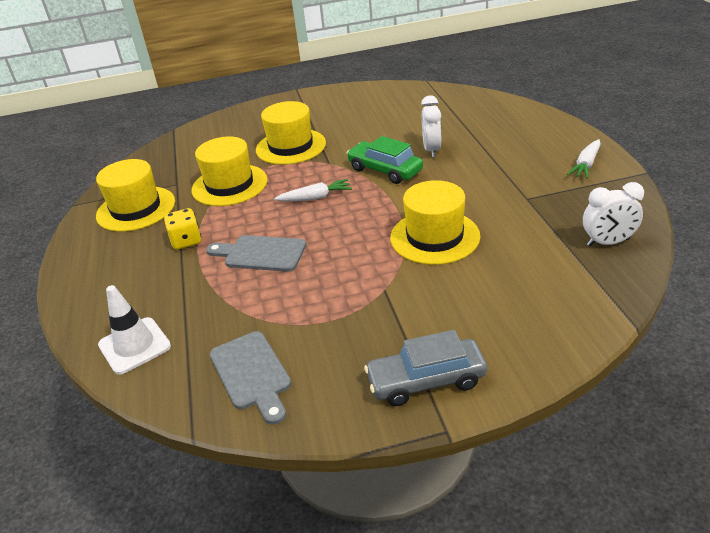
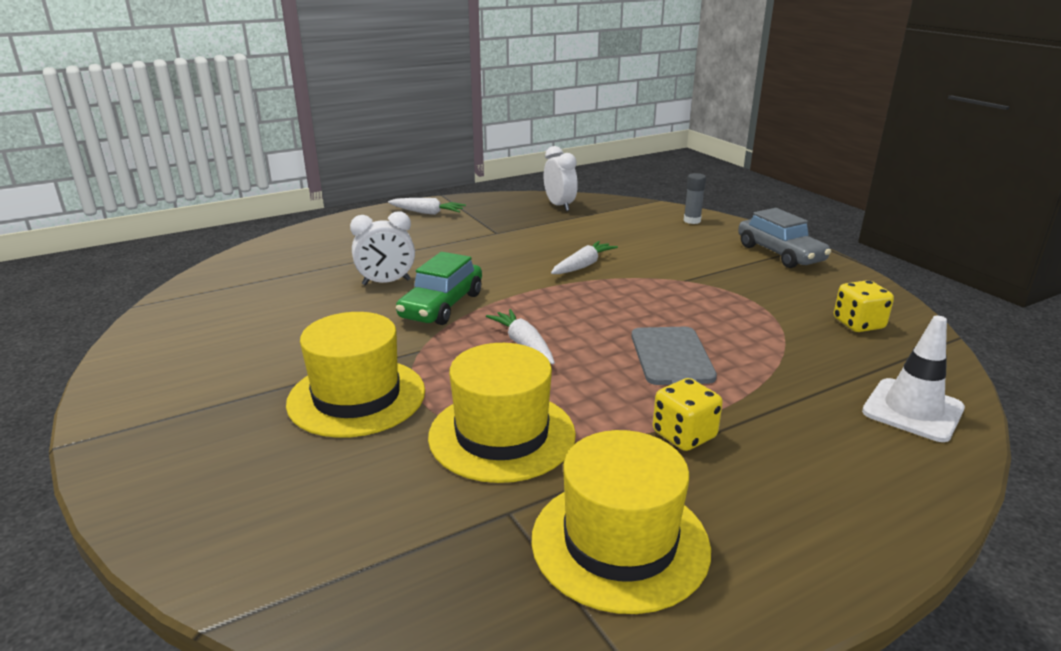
camera: 110 degrees left, 10 degrees down
grey cutting board [210,331,291,425] -> yellow dice [834,280,894,332]
yellow hat [390,180,480,265] -> white carrot [551,241,618,274]
none -> grey glue stick [684,173,706,224]

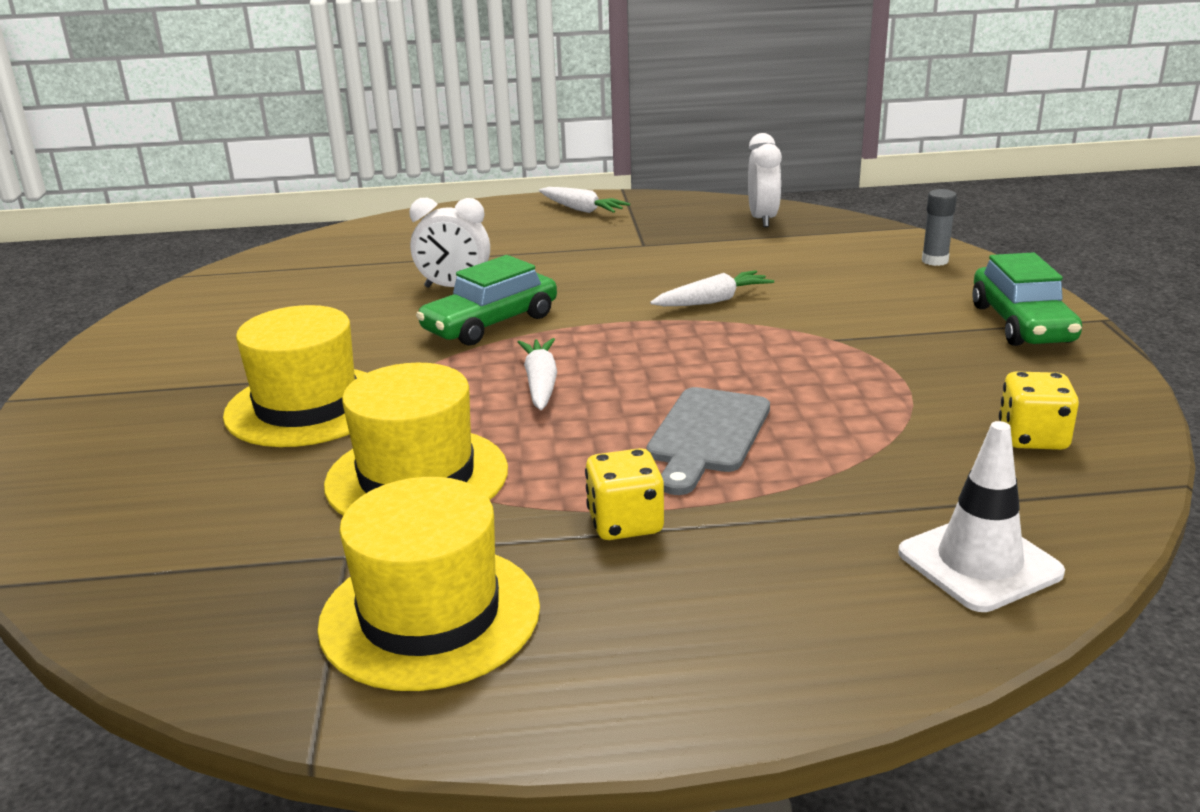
camera: 25 degrees right, 0 degrees up
grey car [738,208,831,268] -> green car [972,252,1082,346]

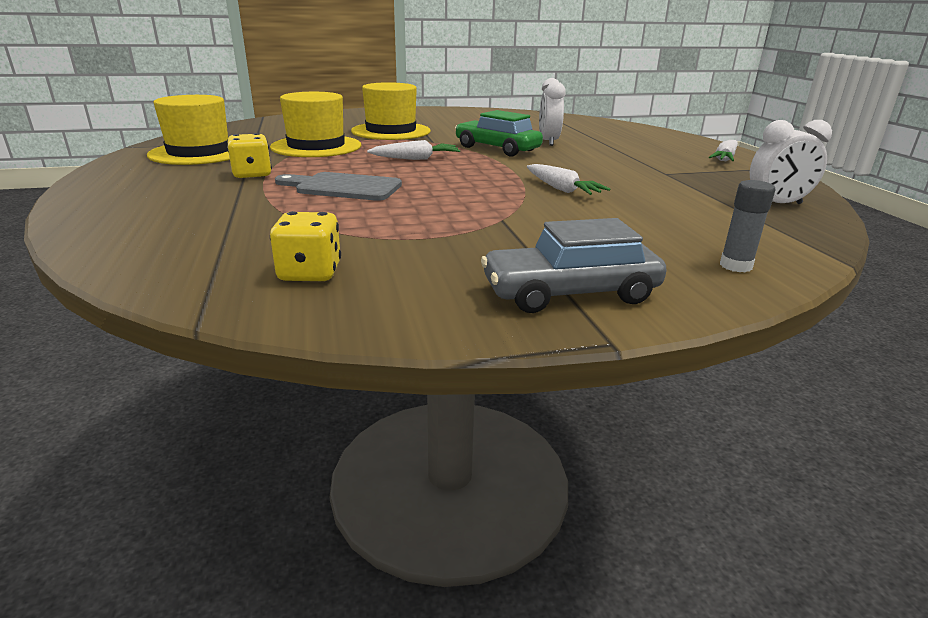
camera: 80 degrees right, 0 degrees up
white traffic cone [898,421,1065,612] -> none
green car [972,252,1082,346] -> grey car [481,218,667,313]

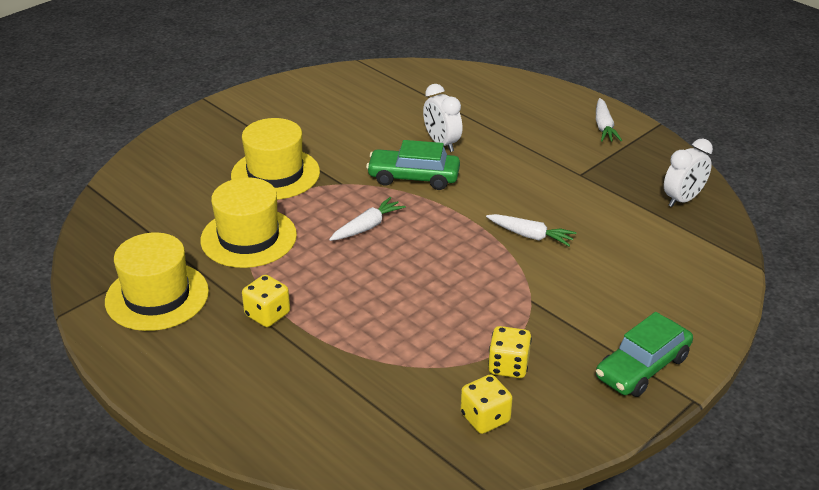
camera: 30 degrees left, 10 degrees up
grey cutting board [275,172,402,201] -> none
grey car [481,218,667,313] -> green car [596,312,693,397]
grey glue stick [720,180,776,273] -> none
none -> yellow dice [488,326,532,378]

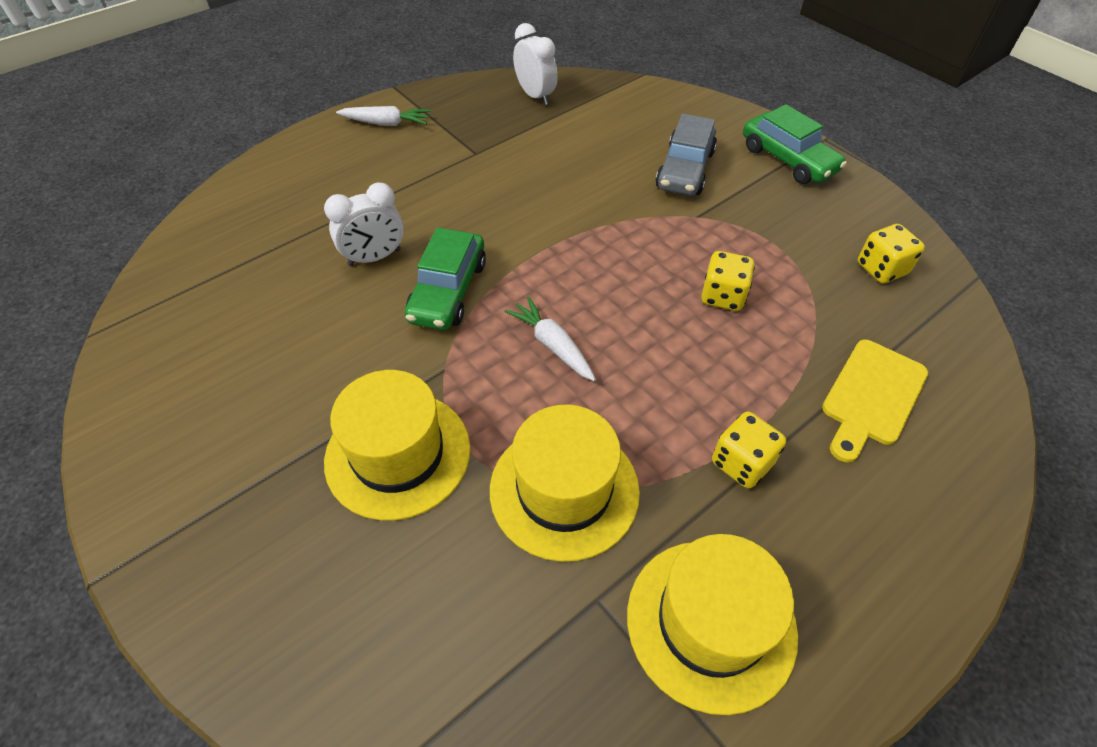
camera: 85 degrees left, 15 degrees up
white carrot [486,214,577,246] -> none
yellow dice [488,326,532,378] -> yellow dice moved to [701,251,755,311]
none -> grey car [656,114,717,196]
none -> yellow cutting board [822,340,928,462]

